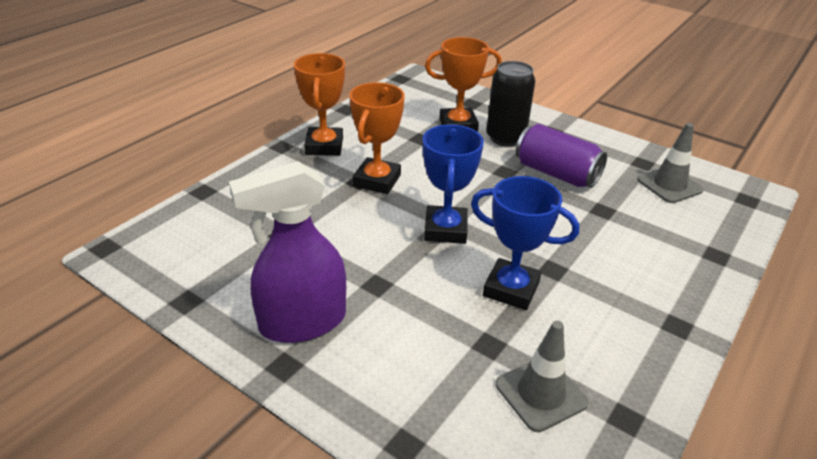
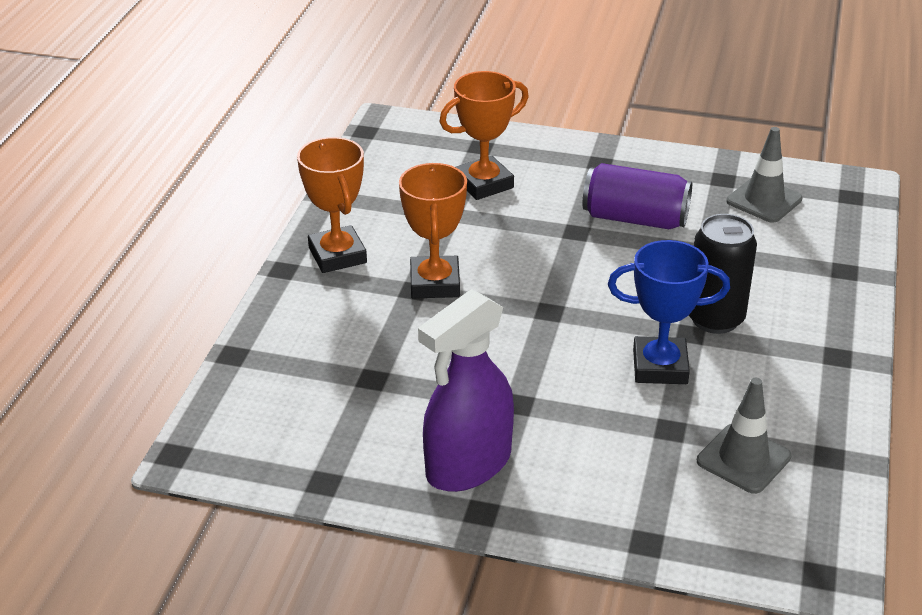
camera: 20 degrees left, 0 degrees up
blue trophy [423,124,484,244] -> none
black can [486,61,535,147] -> black can moved to [689,214,757,334]

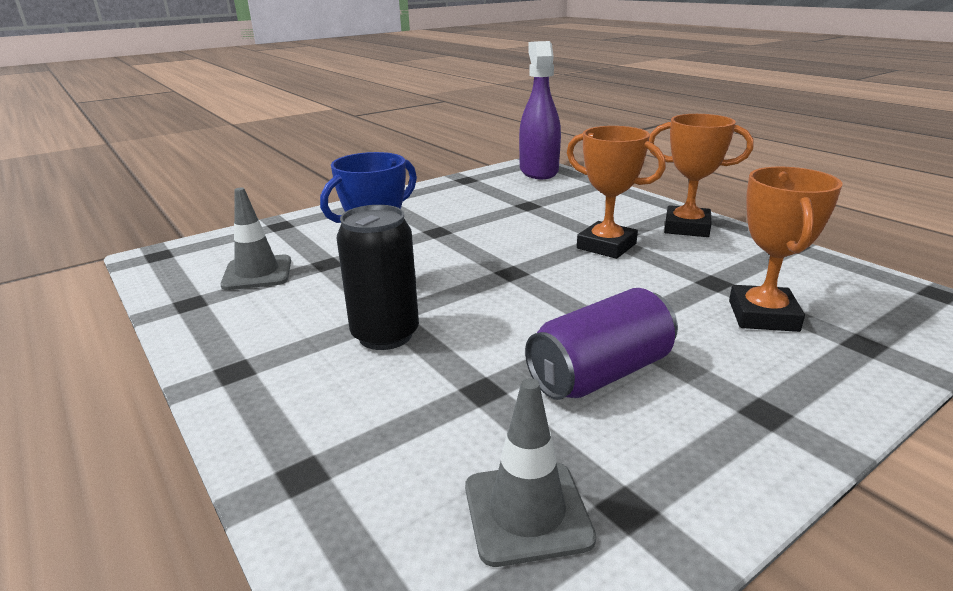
camera: 130 degrees right, 10 degrees down
purple spray bottle [418,289,514,492] -> purple spray bottle moved to [519,41,561,179]

